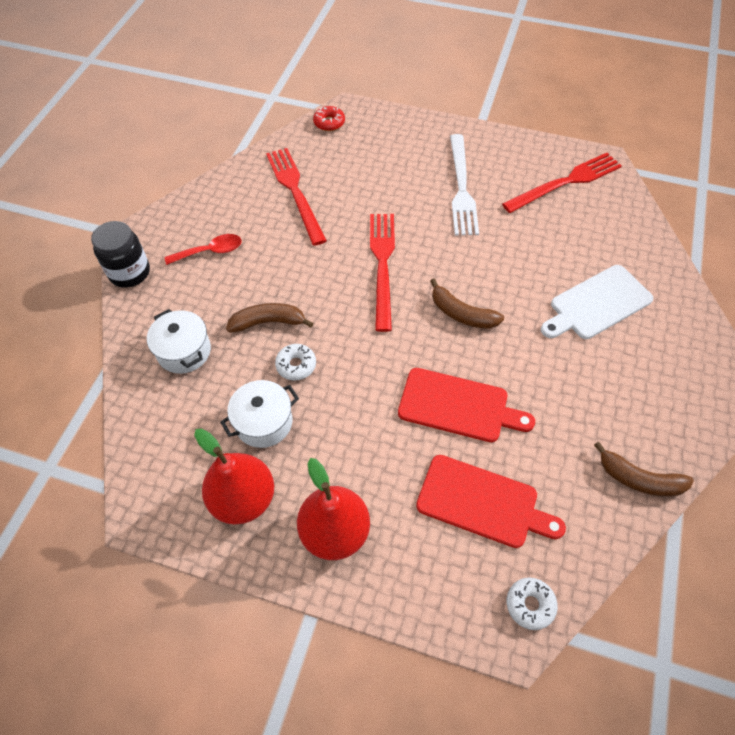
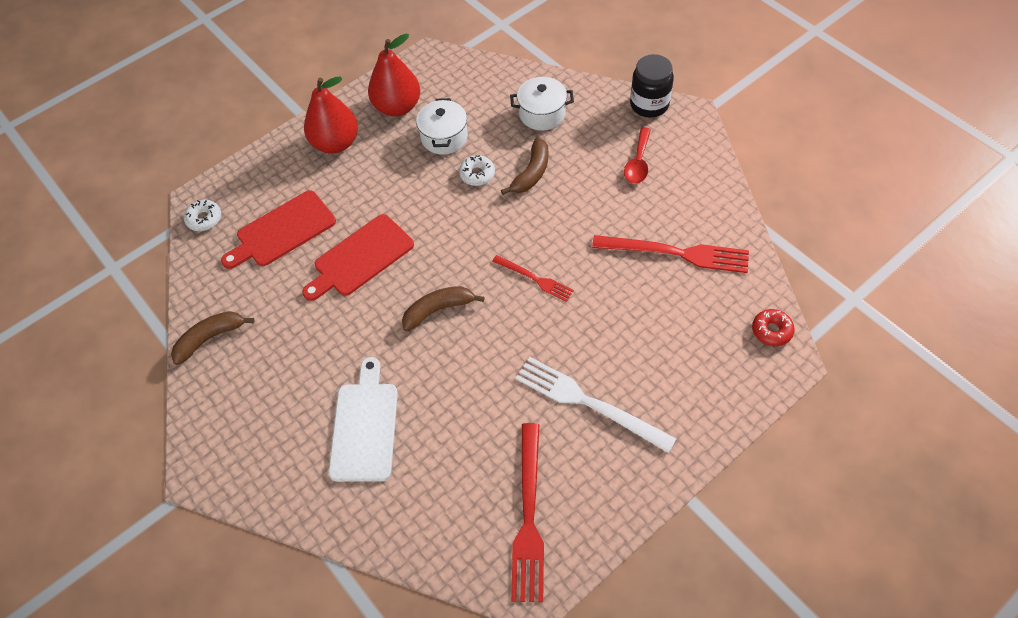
camera: 125 degrees right, 0 degrees up
red fork [370,214,395,332] -> red fork [492,255,574,302], size x0.57

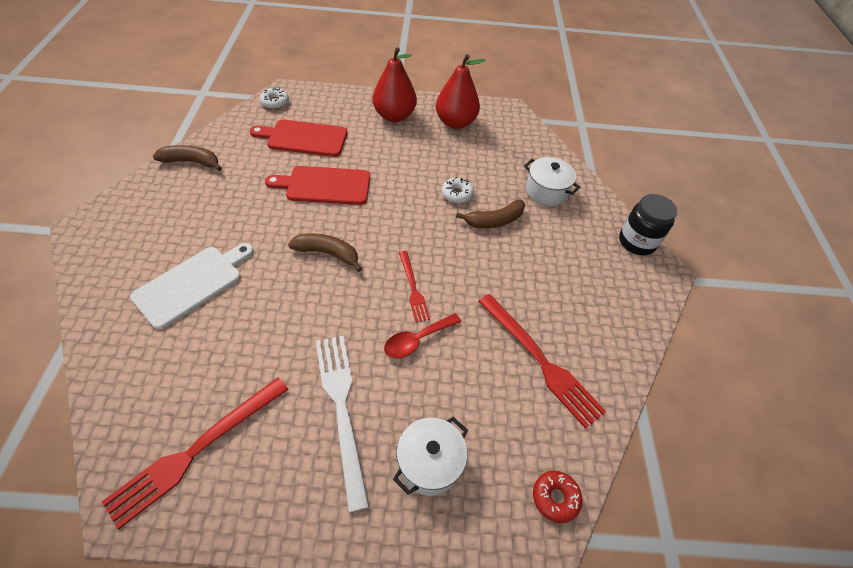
camera: 35 degrees right, 5 degrees down
white pot [416,98,468,155] -> white pot moved to [393,417,468,496]
red spoon [624,127,651,184] -> red spoon moved to [384,313,461,358]

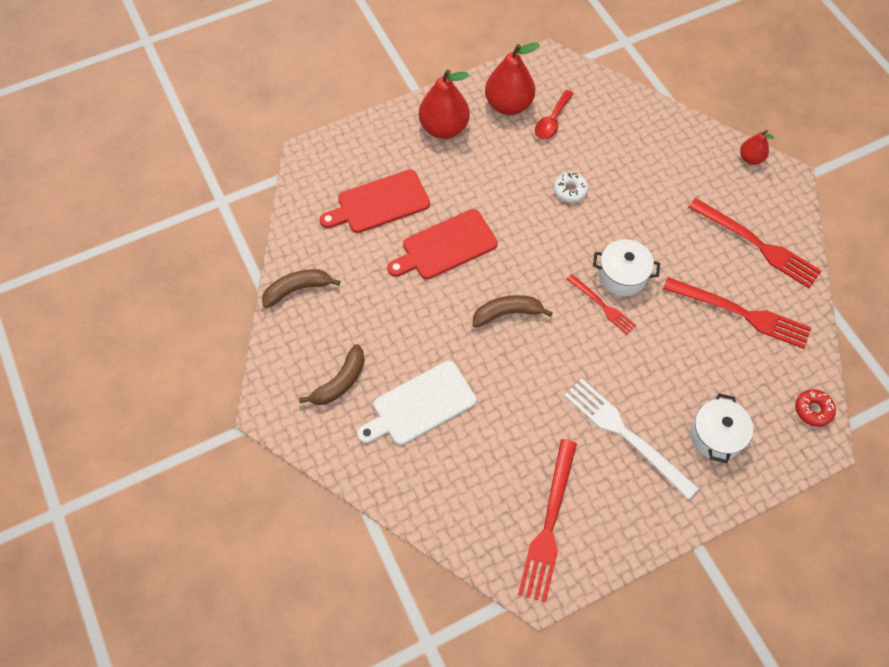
camera: 25 degrees left, 10 degrees up
white cutting board [130,243,254,330] -> white cutting board turned 135 degrees counterclockwise [357,361,477,445]
white donut [259,87,289,109] -> none
red spoon [384,313,461,358] -> red spoon moved to [535,90,574,139]
brown banana [456,199,525,228] -> brown banana moved to [299,344,365,405]
white pot [524,157,581,206] -> white pot moved to [593,239,660,296]
black jar [619,194,677,255] -> red pear [740,130,774,165]
none -> red fork [688,198,822,288]

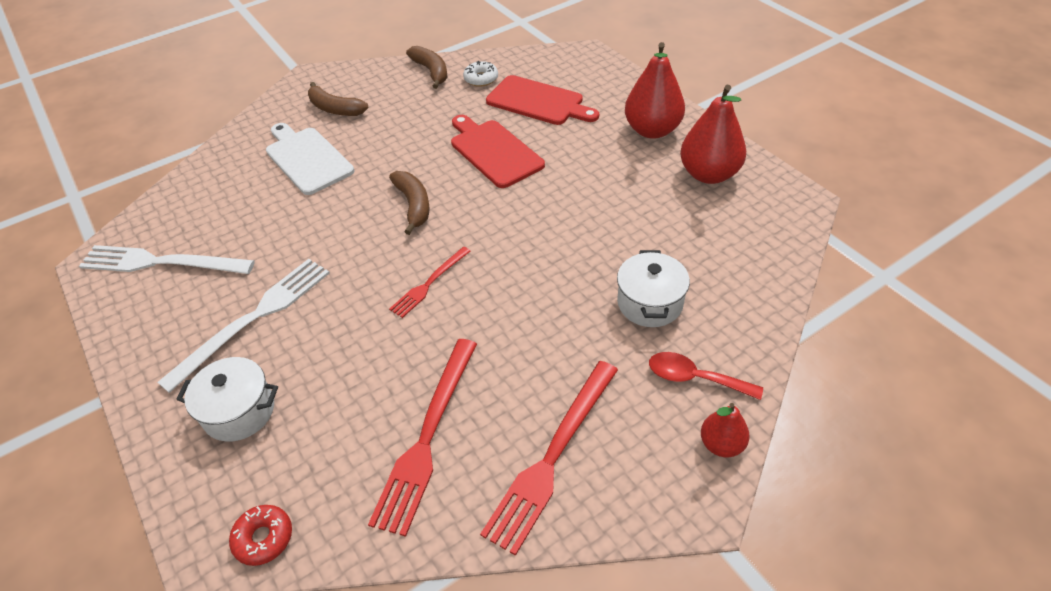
camera: 85 degrees right, 15 degrees down
red cutting board [320,169,430,233] -> red cutting board turned 150 degrees clockwise [486,75,599,125]
red fork [518,439,577,602] -> white fork [79,245,255,274]
red spoon [535,90,574,139] -> red spoon moved to [649,352,763,400]
white donut [554,172,589,202] -> white donut moved to [463,61,498,87]
white pot [593,239,660,296] -> white pot moved to [617,250,690,327]

